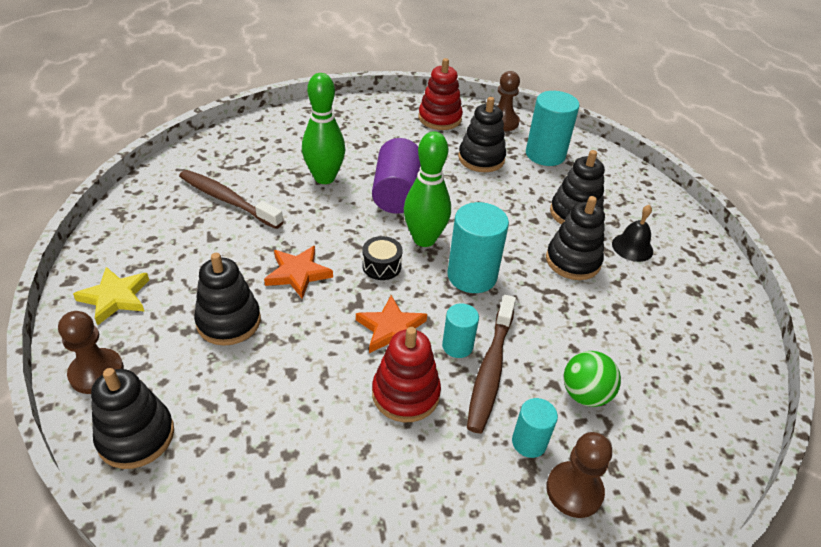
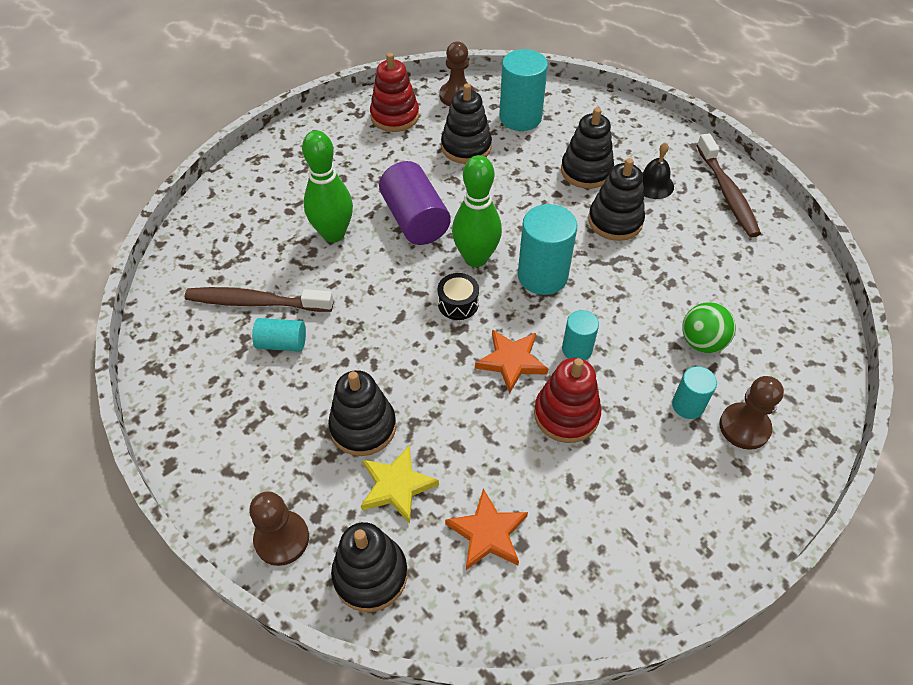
camera: 25 degrees left, 10 degrees up
yellow star [73,267,149,325] -> yellow star moved to [361,445,439,524]
orange star [264,246,333,299] -> orange star moved to [445,488,528,570]
brown toothbrush [467,295,516,433] -> brown toothbrush moved to [697,133,761,237]
none -> turquoise cylinder [252,318,306,351]

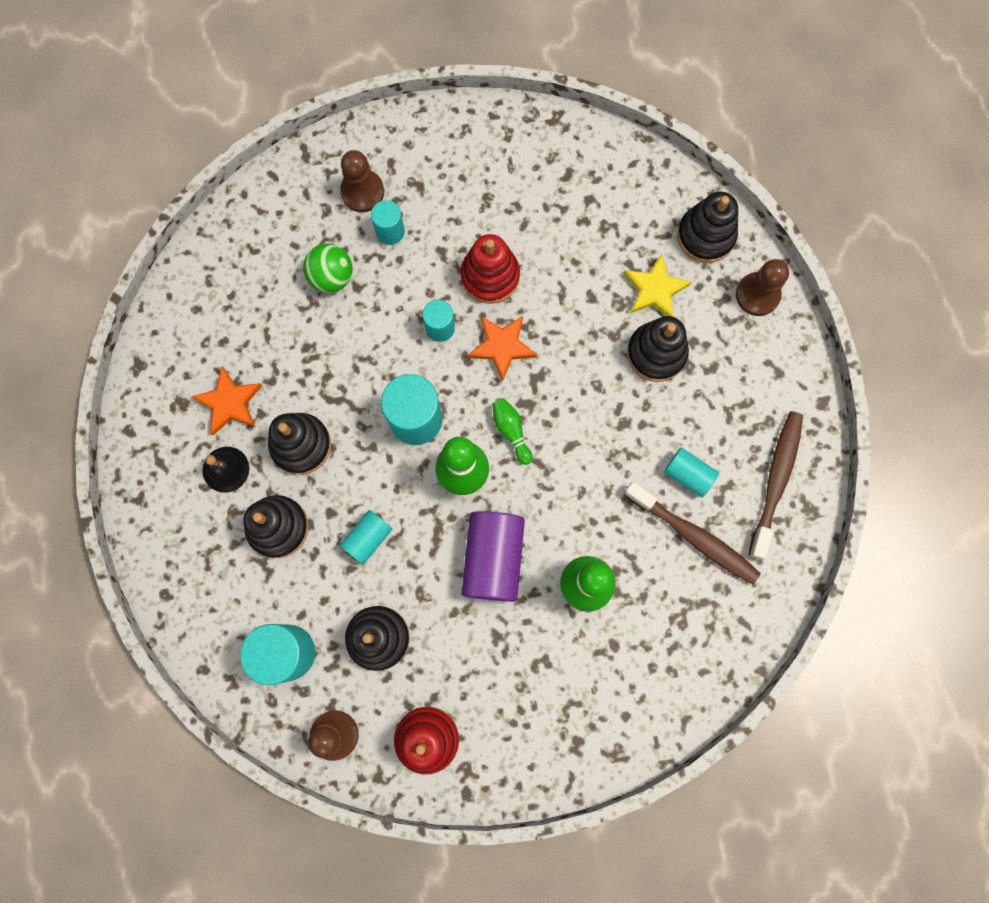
camera: 150 degrees left, 25 degrees up
black drum [438,273,479,320] -> green bowling pin [492,398,533,465]
orange star [445,488,528,570] -> orange star moved to [191,366,262,435]
brown toothbrush [697,133,761,237] -> brown toothbrush moved to [749,411,803,560]
none -> turquoise cylinder [340,510,392,564]

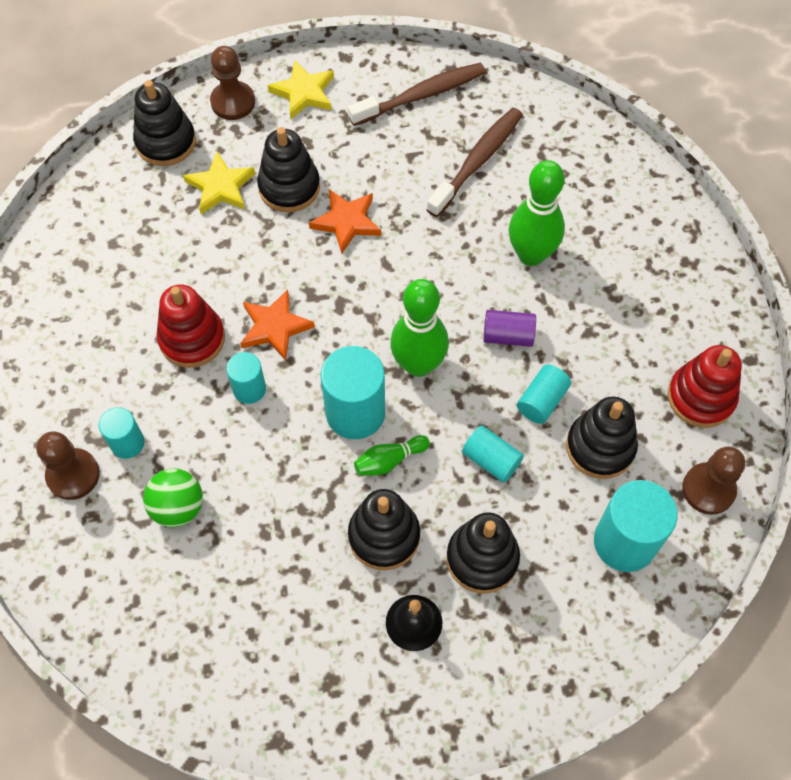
camera: 90 degrees left, 15 degrees down
orange star [191,366,262,435] -> orange star moved to [309,189,381,254]
purple cylinder [461,511,525,602] -> purple cylinder [483,310,536,347], size x0.56
green bowling pin [492,398,533,465] -> green bowling pin moved to [354,435,430,476]
turquoise cylinder [664,448,719,497] -> turquoise cylinder moved to [517,364,571,424]
brown toothbrush [749,411,803,560] -> brown toothbrush turned 135 degrees clockwise [348,63,486,126]
none -> yellow star [268,60,334,119]

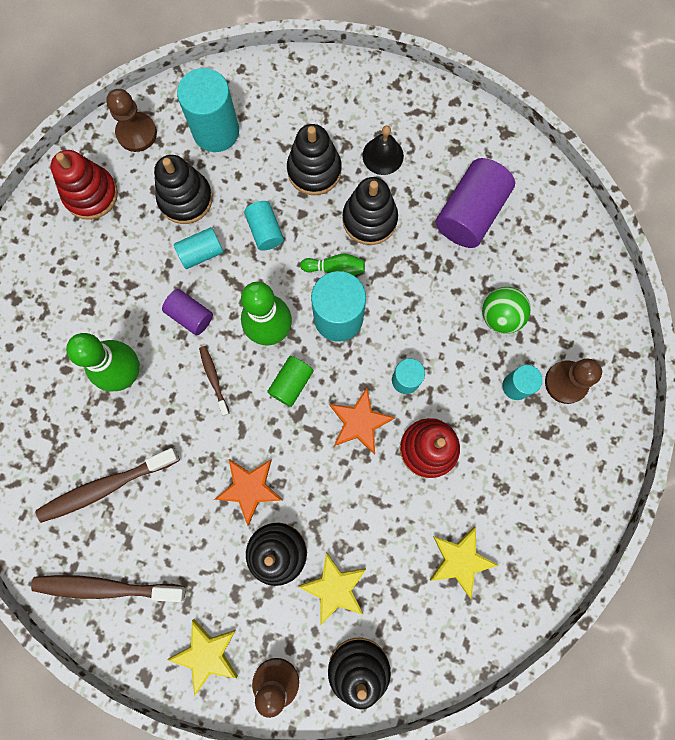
camera: 150 degrees left, 15 degrees up
none -> brown toothbrush [199,346,230,416]
none -> green cylinder [267,356,314,407]
none -> yellow star [429,527,499,599]
none -> purple cylinder [436,158,515,248]

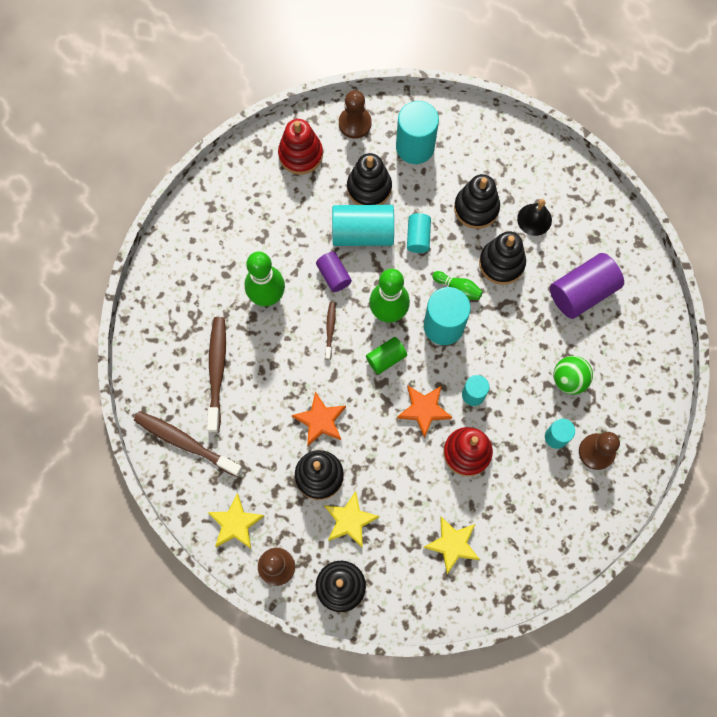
camera: 25 degrees right, 5 degrees down
brown toothbrush [36,448,180,523] -> brown toothbrush turned 90 degrees clockwise [207,317,226,433]
turquoise cylinder [174,227,223,269] -> turquoise cylinder [332,205,394,246], size x1.78

